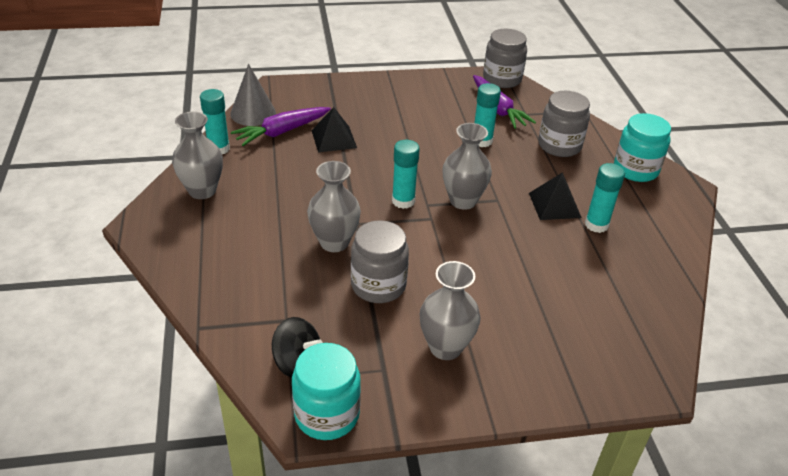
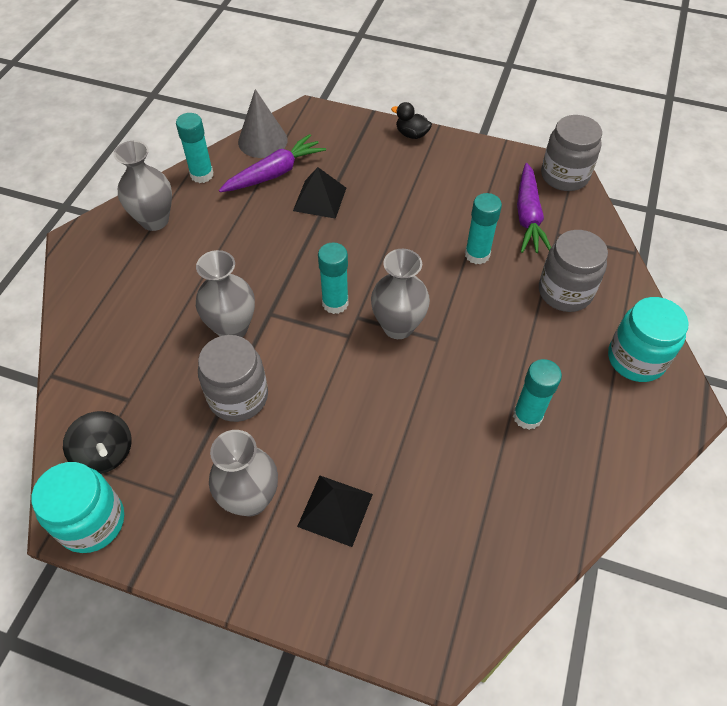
camera: 30 degrees right, 15 degrees up
purple carrot [231,107,331,146] -> purple carrot turned 150 degrees clockwise [219,134,326,192]
black pyramid [529,172,582,220] -> black pyramid moved to [297,476,373,547]
none -> black duck [391,102,432,139]

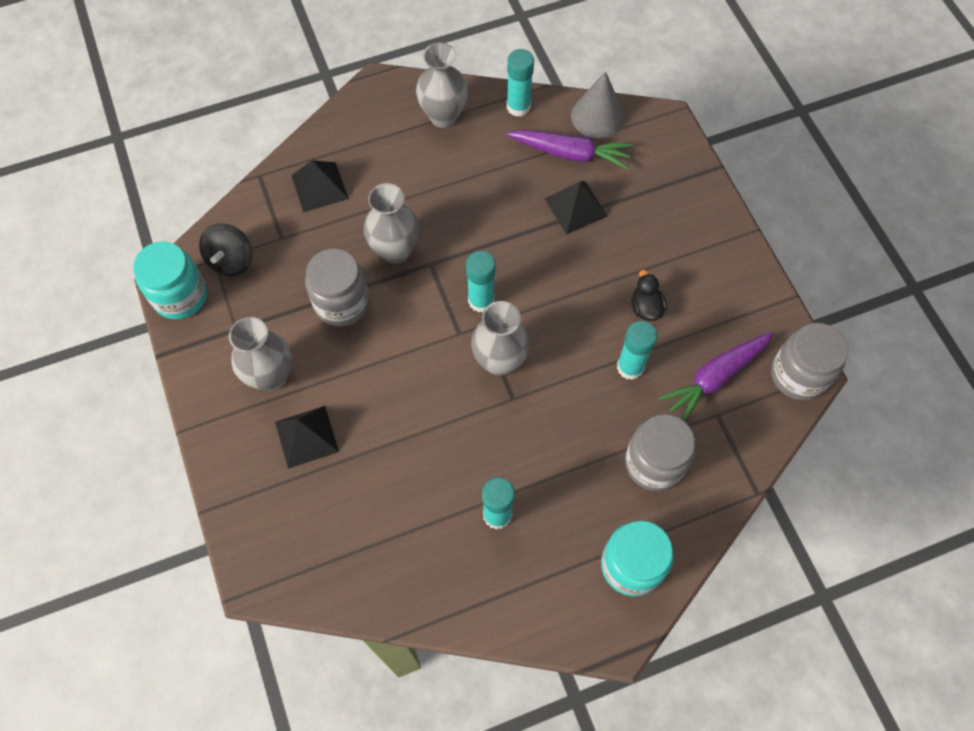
camera: 50 degrees right, 10 degrees up
black duck [391,102,432,139] -> black duck moved to [632,270,667,321]
none -> black pyramid [291,160,348,212]

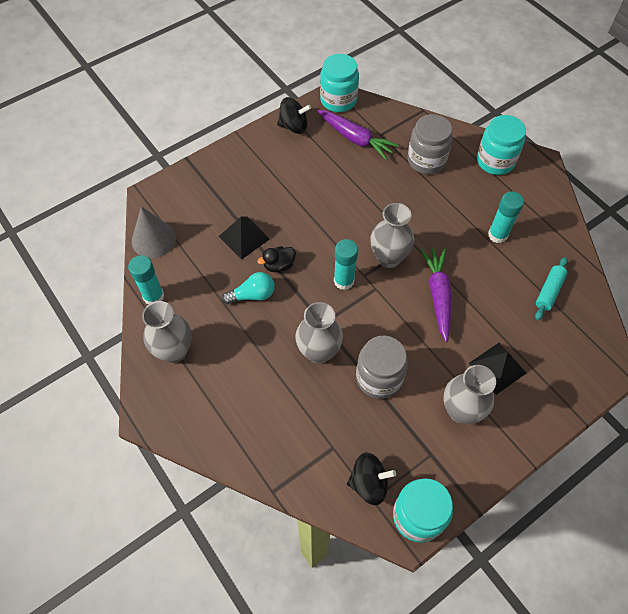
camera: 105 degrees left, 5 degrees down
black pyramid [291,160,348,212] -> none
purple carrot [507,130,633,170] -> purple carrot moved to [420,248,452,342]
turquoise glue stick [617,321,657,380] -> none
black duck [632,270,667,321] -> black duck moved to [257,246,296,272]
grey jar [771,323,848,400] -> turquoise jar [320,54,359,112]
none -> turquoise light bulb [222,272,275,305]
none -> black spinning top [277,97,311,134]
none -> turquoise rolling pin [535,257,568,320]

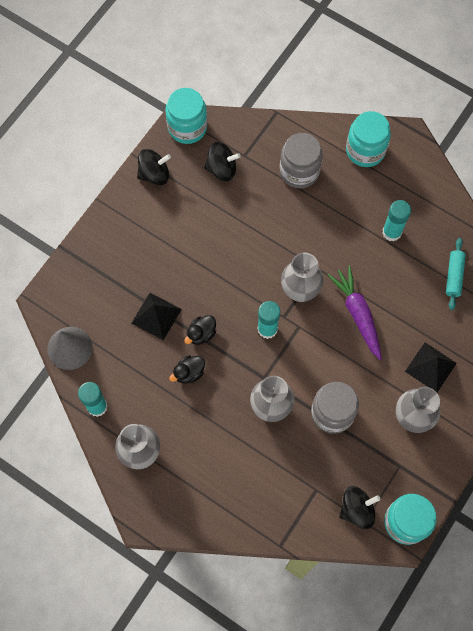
camera: 20 degrees left, 10 degrees up
turquoise light bulb [222,272,275,305] -> black duck [169,356,205,384]
purple carrot [318,110,399,160] -> black spinning top [204,142,241,181]

